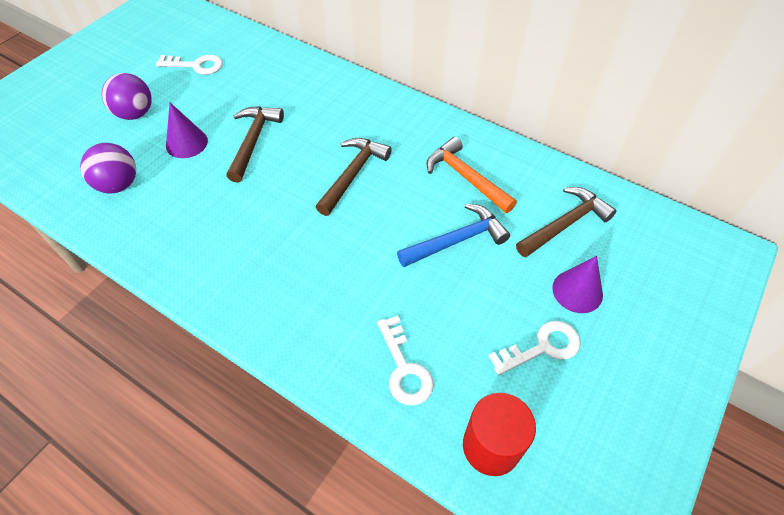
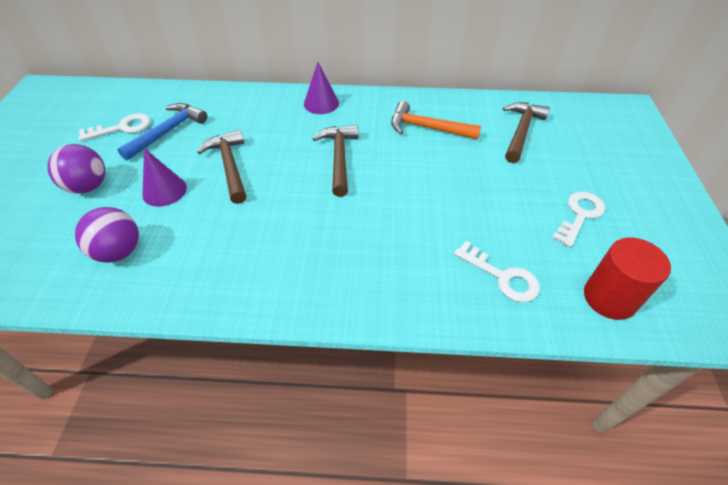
camera: 30 degrees left, 5 degrees down
blue hammer [397,204,510,267] -> blue hammer moved to [117,103,207,161]
purple cone [552,256,603,313] -> purple cone moved to [304,62,339,114]

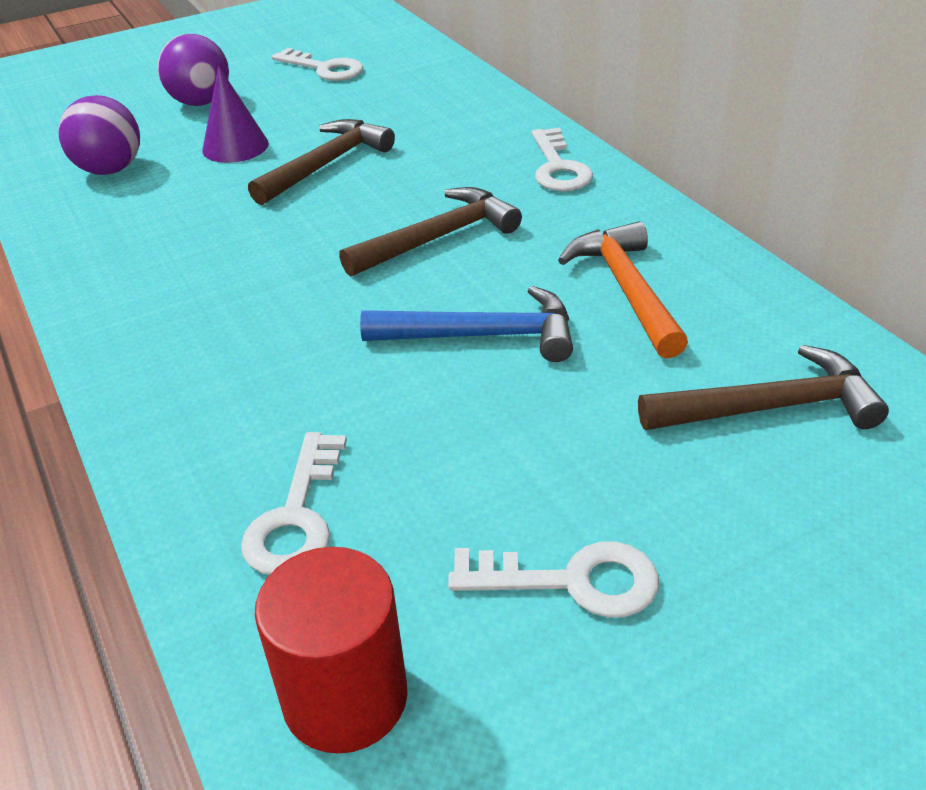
camera: 60 degrees right, 10 degrees down
blue hammer [117,103,207,161] -> blue hammer moved to [360,286,573,362]
purple cone [304,62,339,114] -> white key [532,128,593,191]

